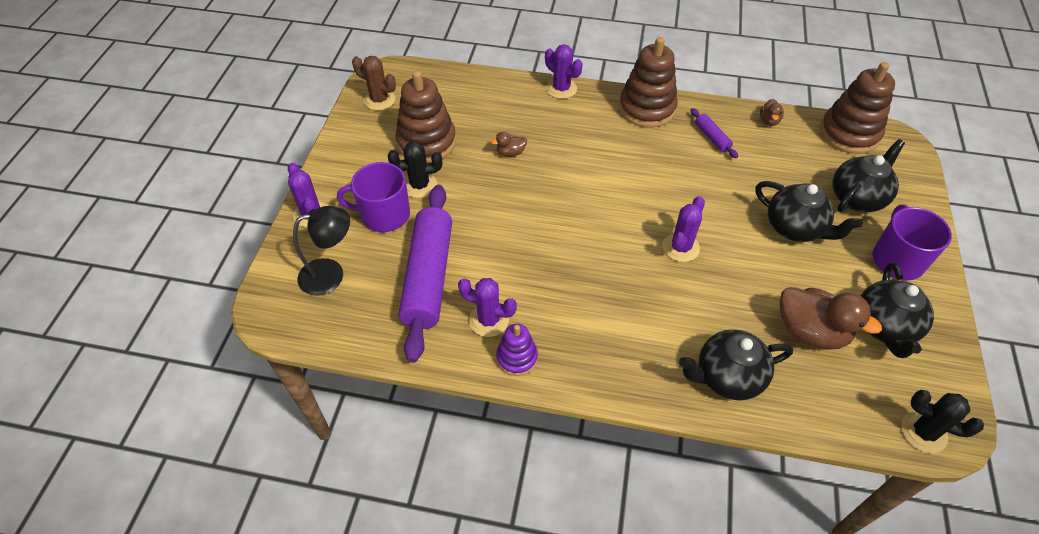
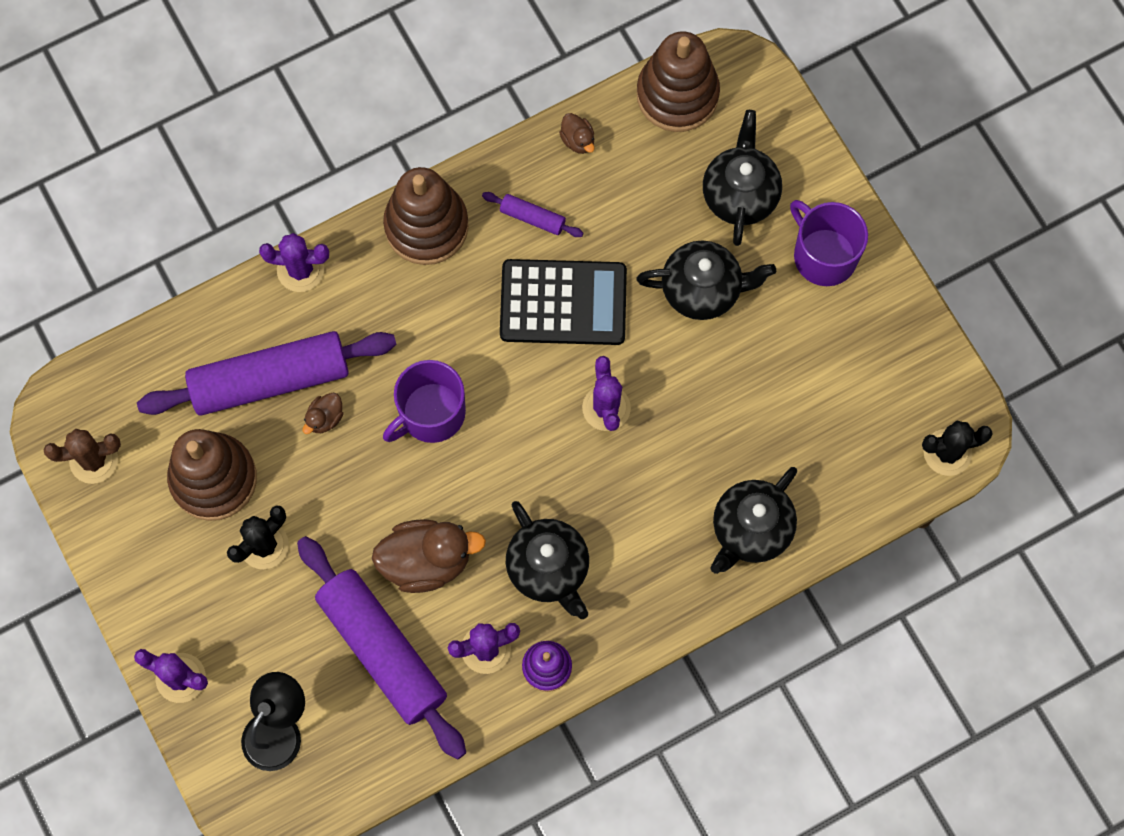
camera: 40 degrees left, 20 degrees up
purple mug [337,162,410,232] -> purple mug moved to [383,360,466,443]
brown duck [780,287,882,350] -> brown duck moved to [372,519,486,593]
black teapot [861,262,934,358] -> black teapot moved to [506,501,589,619]
none -> purple rolling pin [137,331,397,416]
none -> black calculator [500,259,627,345]

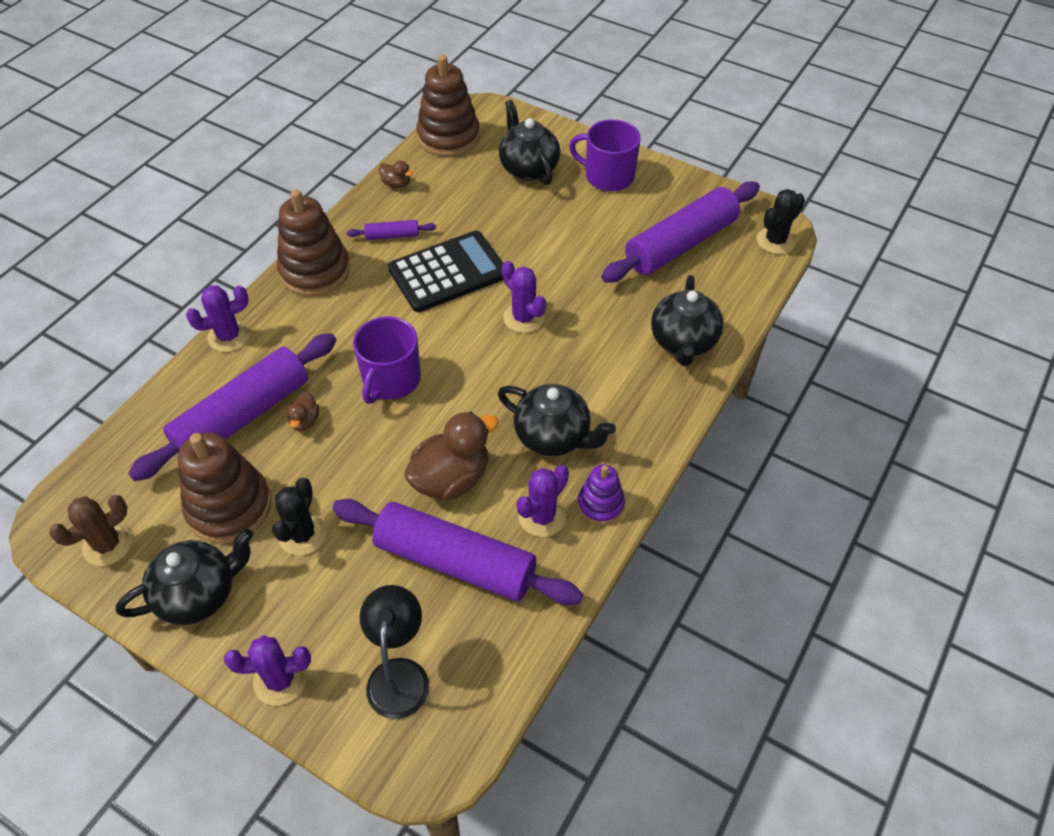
camera: 30 degrees left, 20 degrees down
black teapot [636,241,776,320] -> black teapot moved to [116,528,254,625]
none -> purple rolling pin [601,181,760,283]

